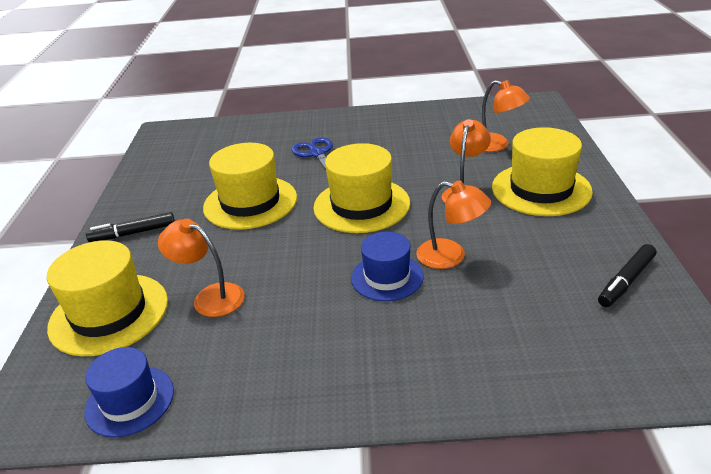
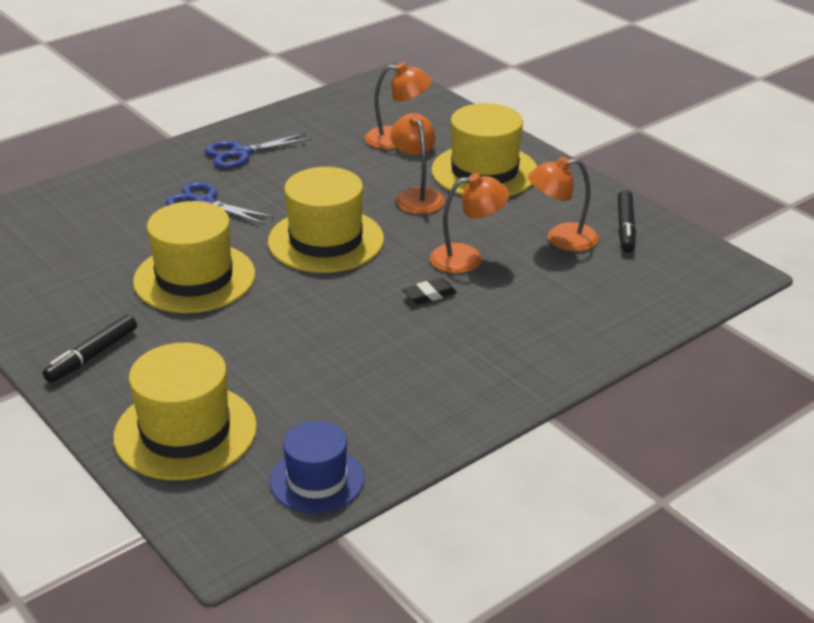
camera: 40 degrees left, 0 degrees up
orange lamp [158,219,245,317] -> orange lamp moved to [528,157,599,251]
blue hat [351,232,424,301] -> black eraser [403,278,457,304]
none -> blue scissors [205,133,312,169]

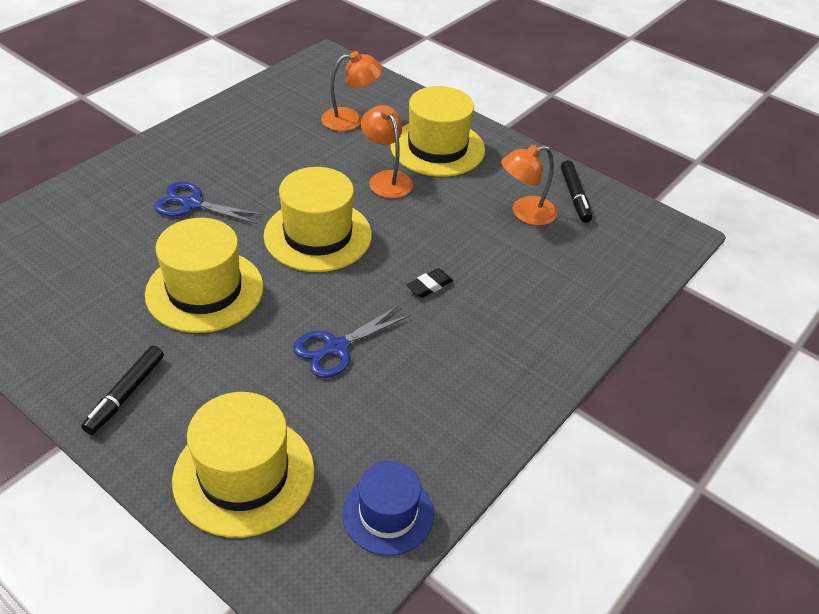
camera: 15 degrees left, 10 degrees up
blue scissors [205,133,312,169] -> blue scissors moved to [293,305,411,378]
orange lamp [430,173,509,273] -> none

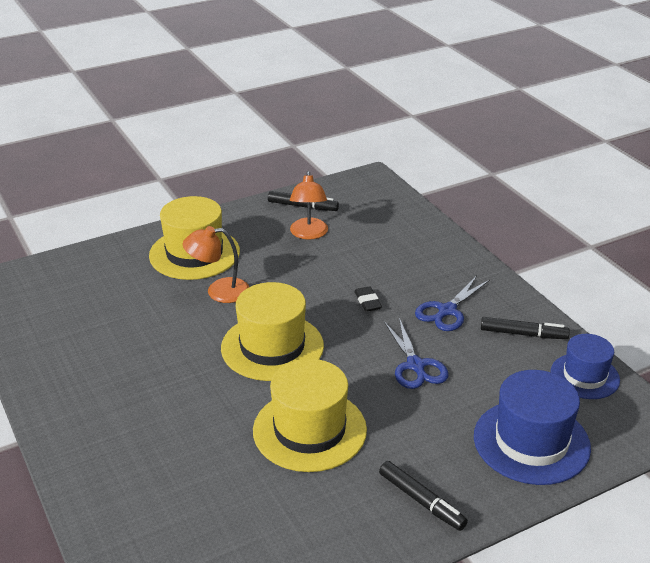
camera: 65 degrees left, 10 degrees down
blue scissors [154,182,264,224] -> blue scissors moved to [415,276,490,331]
yellow hat [172,392,314,538] -> blue hat [474,370,591,485]
orange lamp [321,51,383,131] -> none
none -> black marker [481,317,570,339]

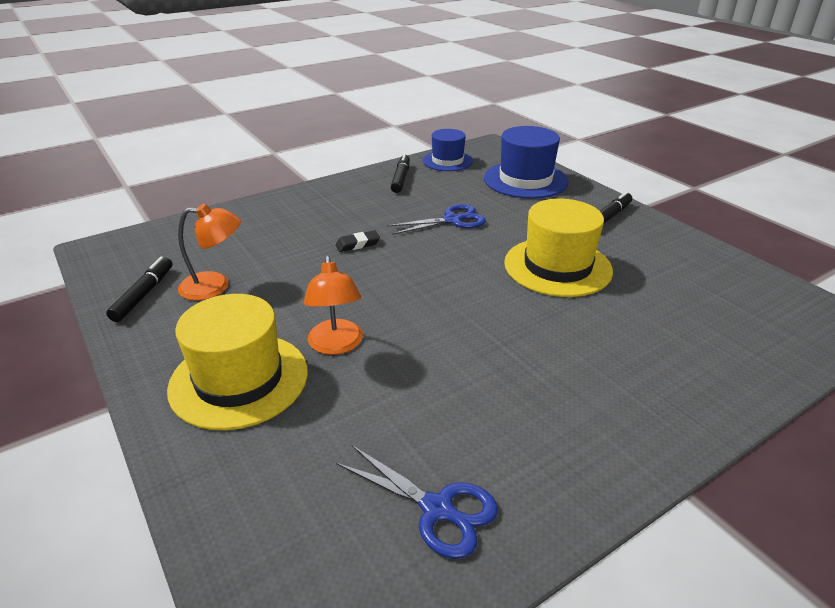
camera: 95 degrees left, 0 degrees up
yellow hat [221,282,324,381] -> none
blue scissors [415,276,490,331] -> blue scissors moved to [336,445,498,559]

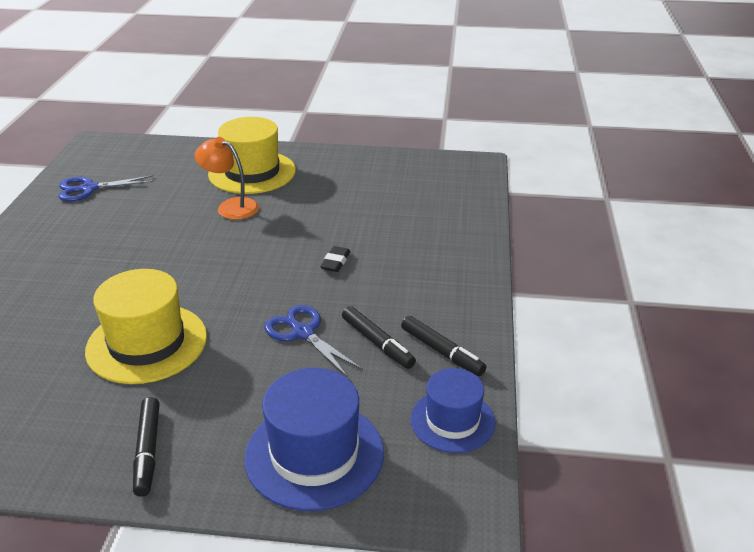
camera: 130 degrees right, 0 degrees up
black marker [106,257,173,322] -> black marker moved to [342,306,416,369]
orange lamp [178,204,241,300] -> none
blue scissors [387,204,486,235] -> blue scissors turned 120 degrees clockwise [264,305,363,378]

